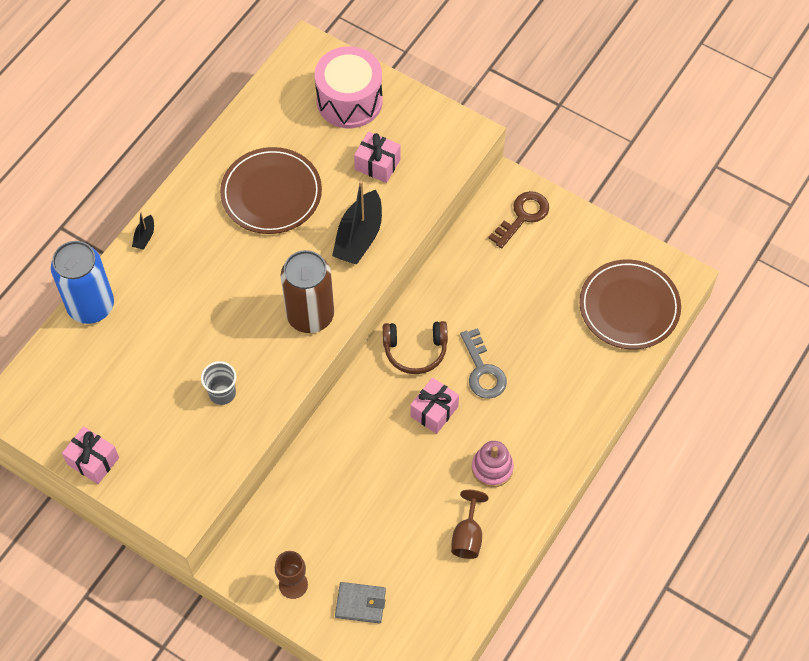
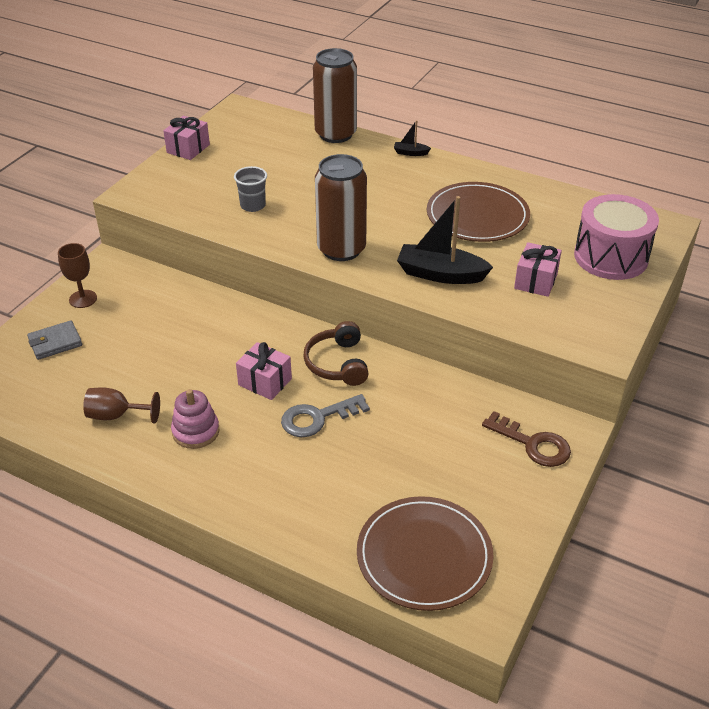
camera: 85 degrees right, 20 degrees down
blue can [51,241,114,324] -> brown can [313,48,357,143]
grey wallet [335,582,386,623] -> grey wallet turned 60 degrees clockwise [27,320,82,360]

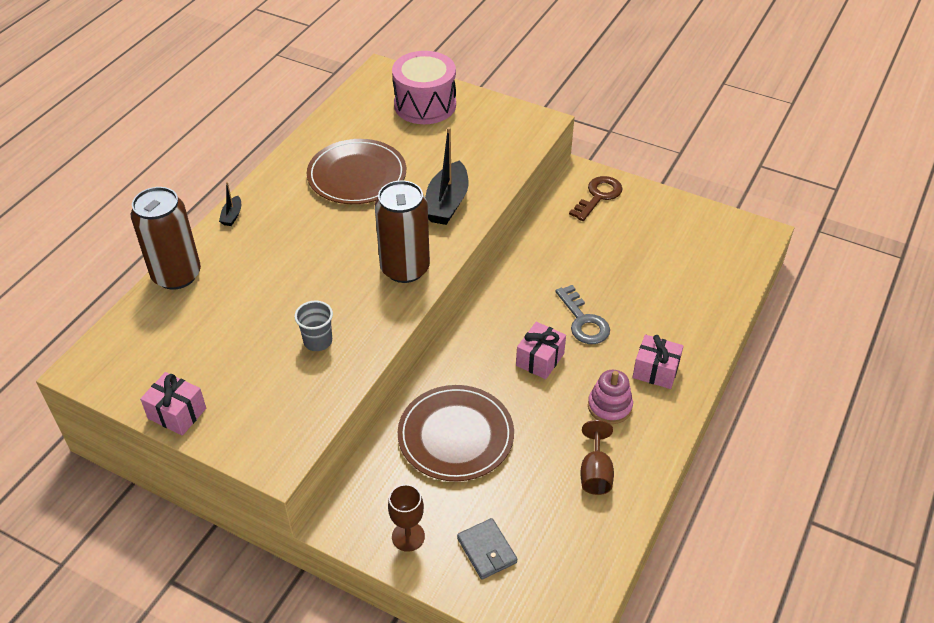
camera: 90 degrees left, 5 degrees up
brown headphones [304,321,369,386] -> none
brown plate [357,496,494,611] -> brown plate moved to [398,385,514,481]
pink gift [514,242,562,297] -> pink gift moved to [632,334,684,389]

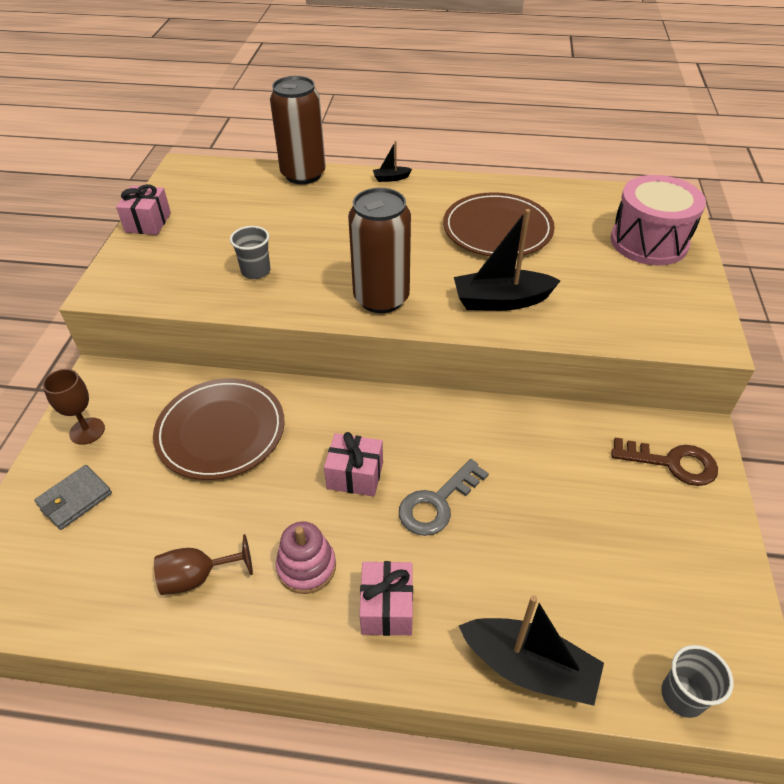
camera: 70 degrees right, 0 degrees up
none -> black boat [459,595,604,706]
none -> grey cup [661,645,734,718]

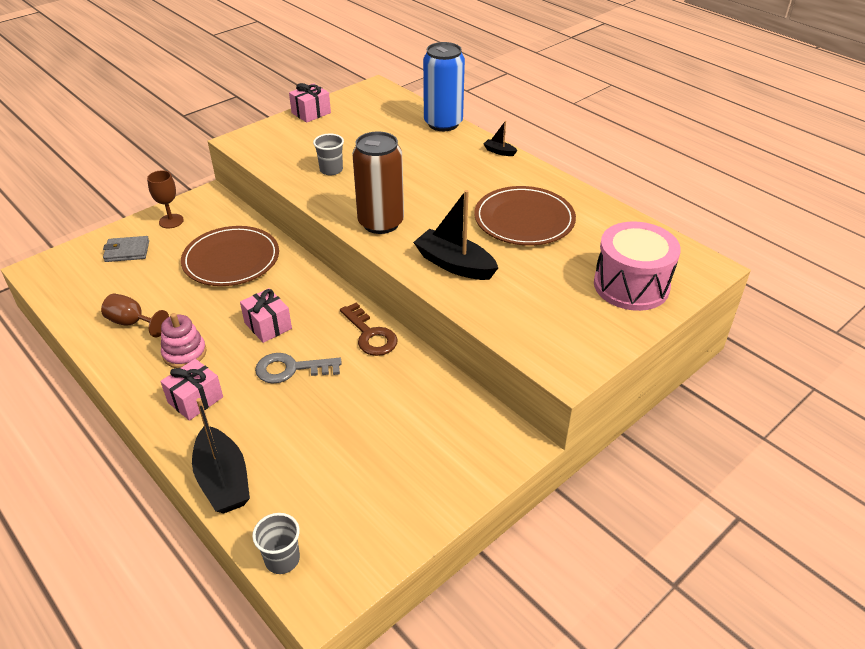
camera: 40 degrees right, 5 degrees down
brown can [270,76,326,184] -> blue can [423,42,465,131]
brown key [611,438,718,486] -> brown key moved to [340,302,398,356]

